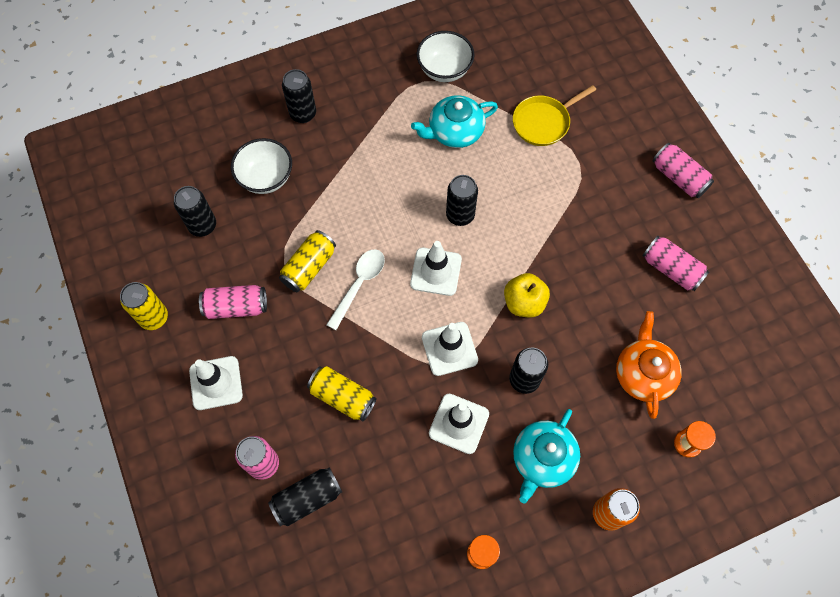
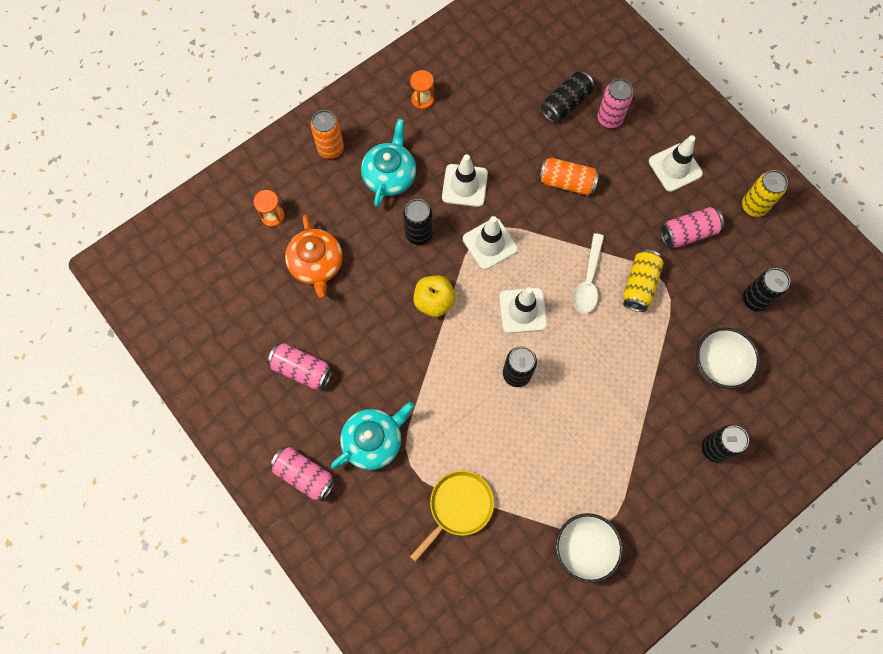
camera: 165 degrees right, 5 degrees up
yellow can [307,366,377,421] -> orange can [539,158,599,196]
turquoise teapot [411,95,498,148] -> turquoise teapot moved to [331,402,414,470]

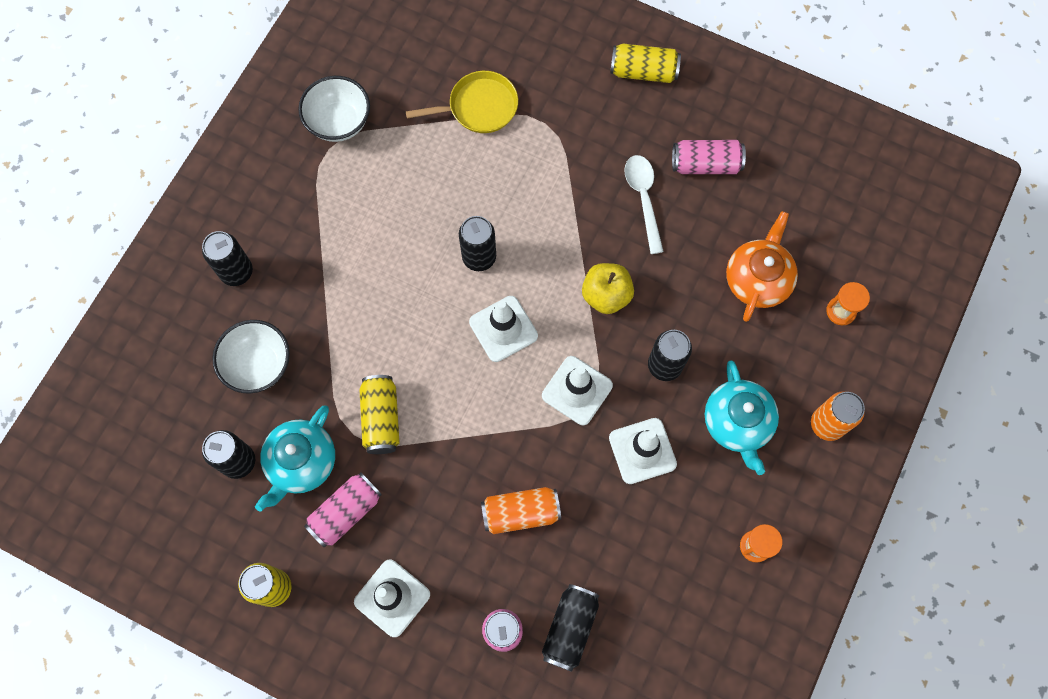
camera: 155 degrees right, 0 degrees up
pink can [270,447,336,502] -> yellow can [610,44,681,83]
orange teapot [285,215,343,298] -> orange teapot turned 60 degrees clockwise [726,211,798,322]
turquoise teapot [331,402,414,470] -> turquoise teapot moved to [255,405,335,512]
yellow pan [410,471,494,562] -> yellow pan turned 120 degrees counterclockwise [406,71,518,133]
white spoon [573,233,604,313] -> white spoon moved to [624,155,664,254]

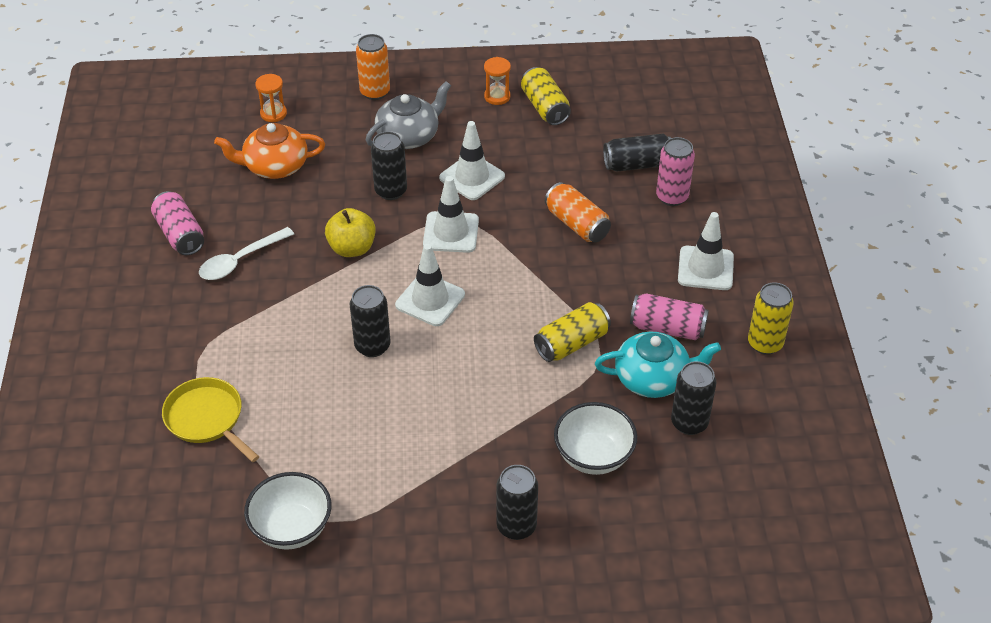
camera: 120 degrees left, 25 degrees down
yellow can [610,44,681,83] -> yellow can moved to [521,67,571,125]
turquoise teapot [705,361,779,475] -> grey teapot [366,81,451,149]

